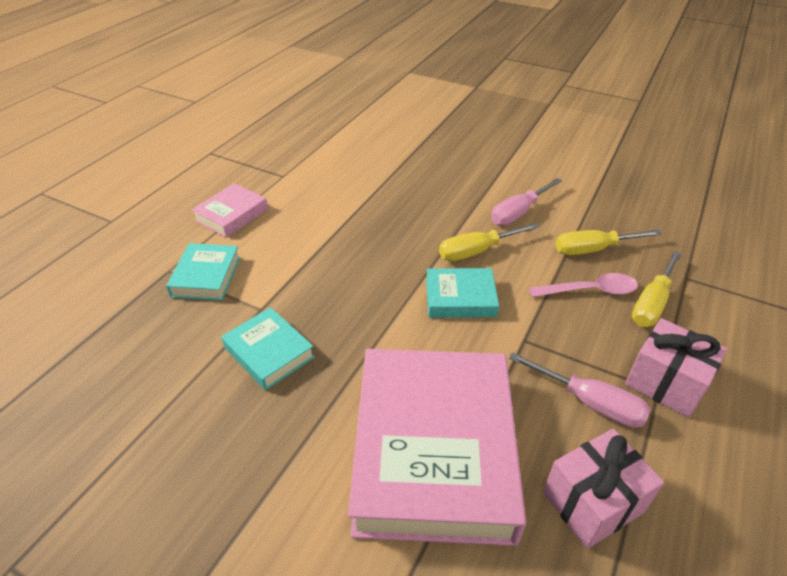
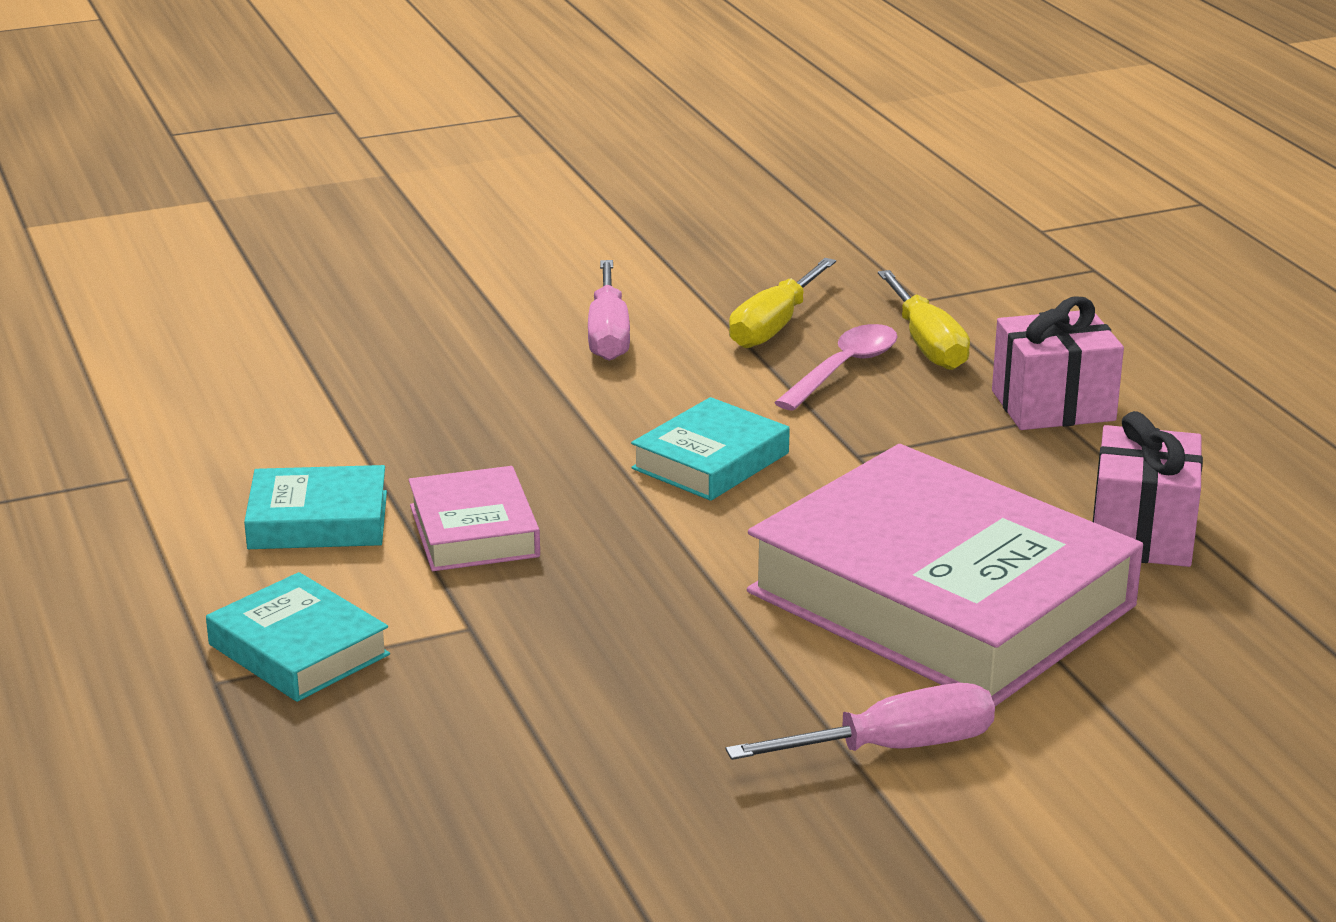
camera: 50 degrees left, 15 degrees down
pink book [192,183,268,238] -> pink book moved to [409,466,540,571]
turquoise book [221,307,315,390] -> turquoise book moved to [244,465,387,549]
yellow screwdriver [439,223,539,261] -> none
pink screwdriver [509,352,651,428] -> pink screwdriver moved to [726,683,995,760]

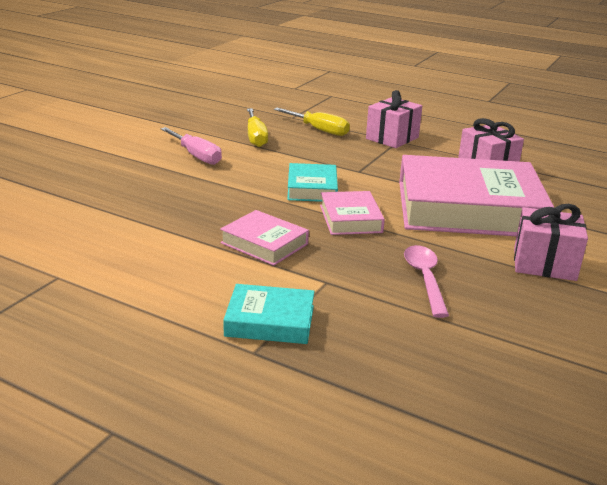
camera: 40 degrees left, 0 degrees up
turquoise book [244,465,387,549] -> none
pink screwdriver [726,683,995,760] -> pink gift [514,204,588,281]
pink spoon [774,324,898,411] -> pink spoon moved to [404,245,449,318]
none -> pink book [320,191,385,235]

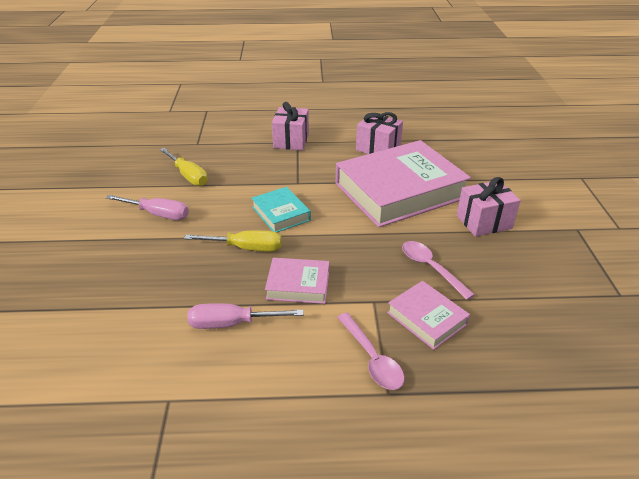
camera: 30 degrees left, 10 degrees up
turquoise book [223,284,315,344] -> pink spoon [337,313,405,390]
yellow screwdriver [274,108,350,136] -> yellow screwdriver moved to [184,231,282,251]
pink book [320,191,385,235] -> pink book moved to [387,281,470,350]
none -> pink screwdriver [187,303,303,329]

